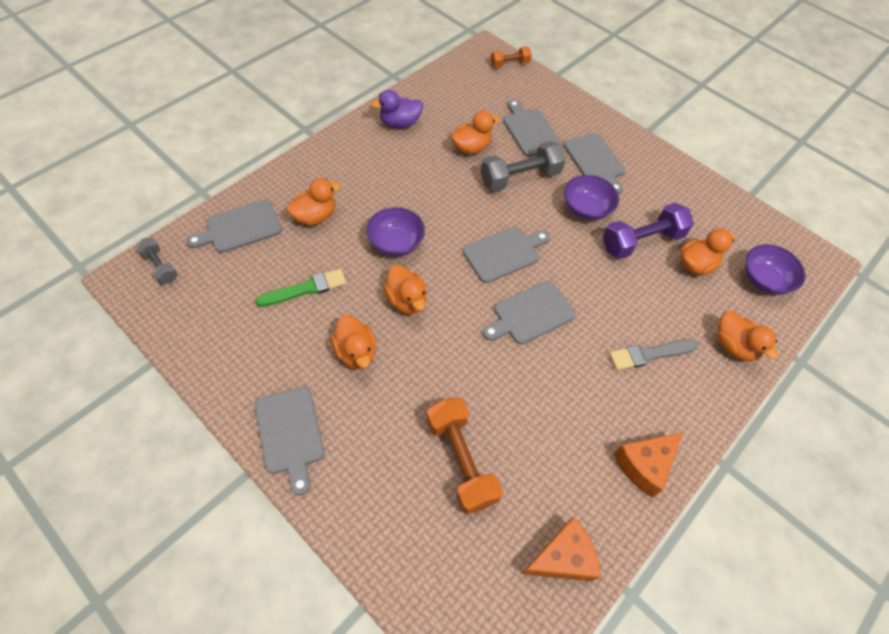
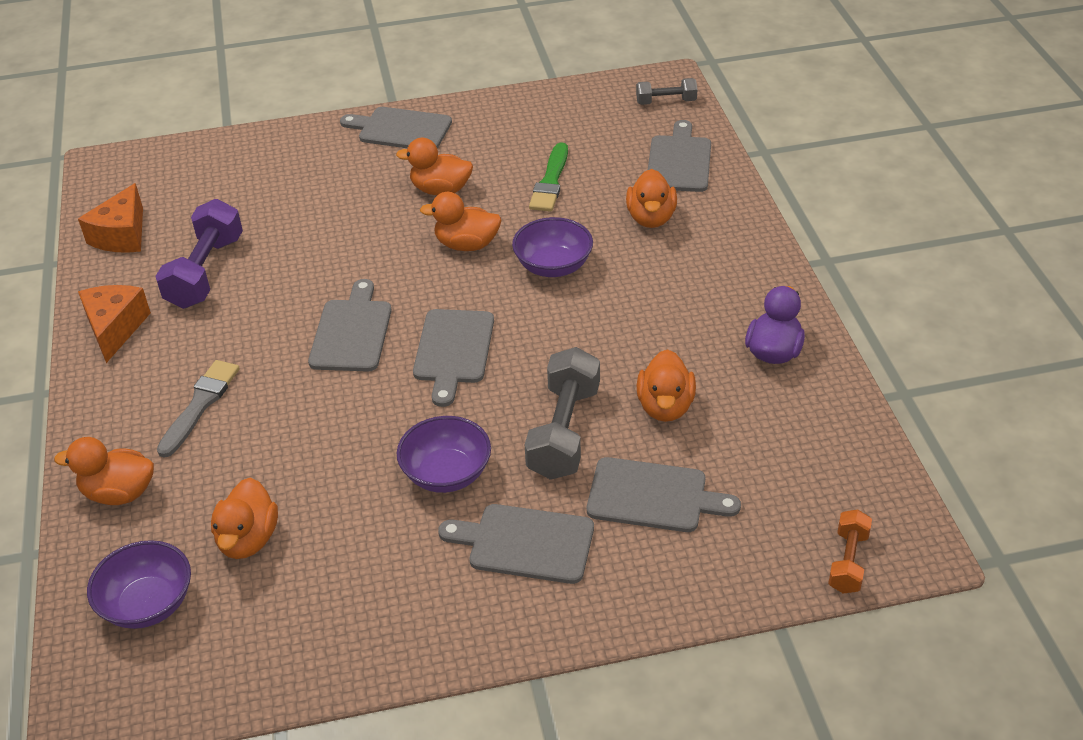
camera: 130 degrees right, 15 degrees down
orange dumbbell [427,397,503,514] -> none
purple dumbbell [603,203,694,259] -> purple dumbbell moved to [155,199,243,309]

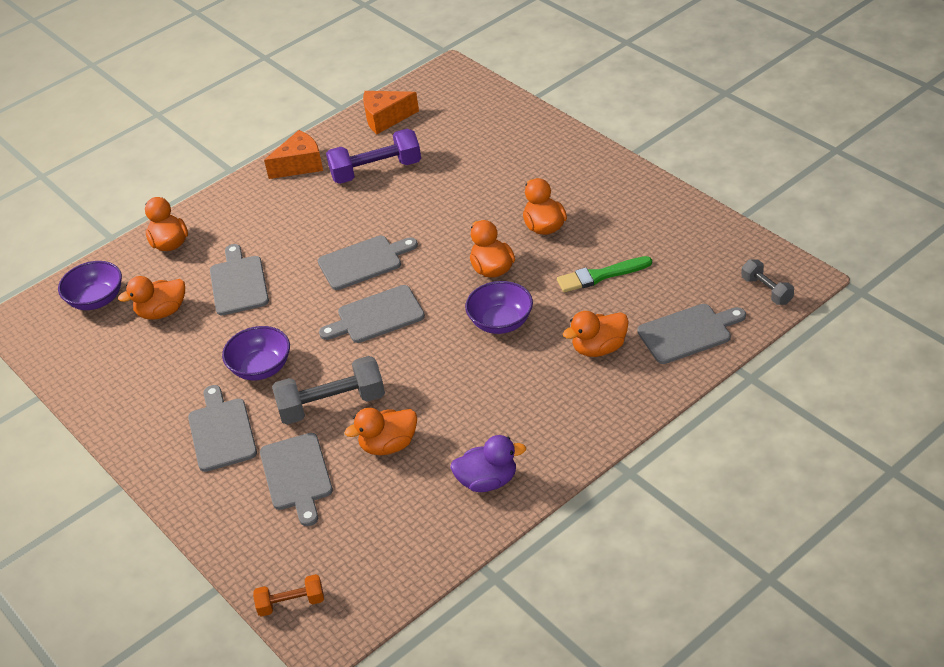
camera: 65 degrees right, 0 degrees up
grey brush [157,360,240,458] -> none
grey cutting board [340,107,452,148] -> grey cutting board moved to [210,244,269,315]

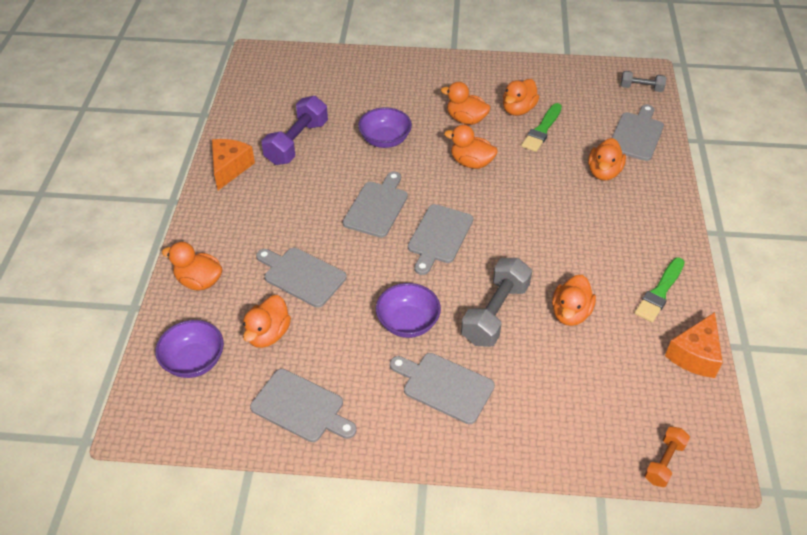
camera: 50 degrees left, 5 degrees up
grey cutting board [260,433,333,526] -> grey cutting board moved to [250,369,357,442]
orange cheese [363,91,419,134] -> orange cheese moved to [665,312,723,378]
purple duck [450,435,526,492] -> green brush [635,257,685,322]
purple bowl [465,281,533,334] -> purple bowl moved to [358,107,412,148]
none -> orange duck [503,79,539,116]

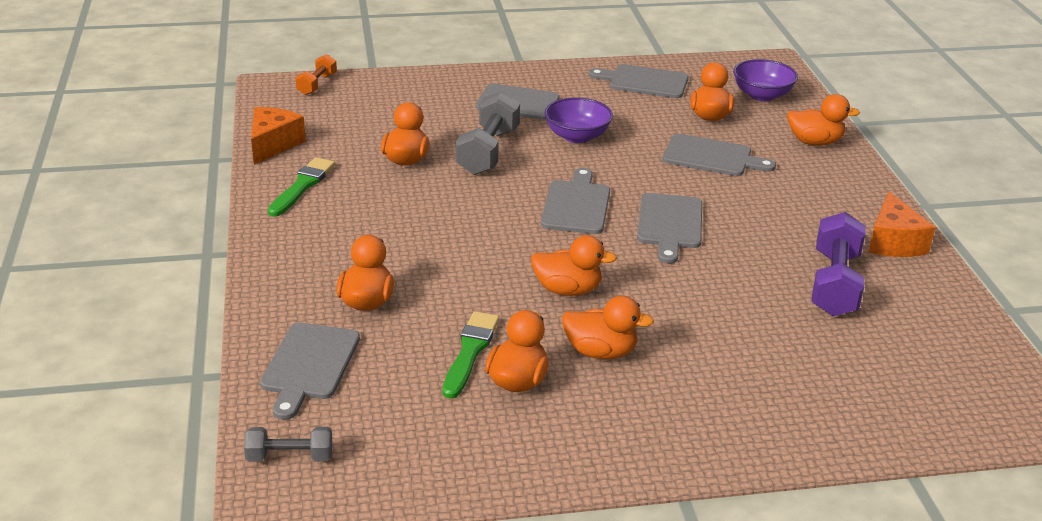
camera: 165 degrees right, 15 degrees down
purple bowl [358,107,412,148] -> none

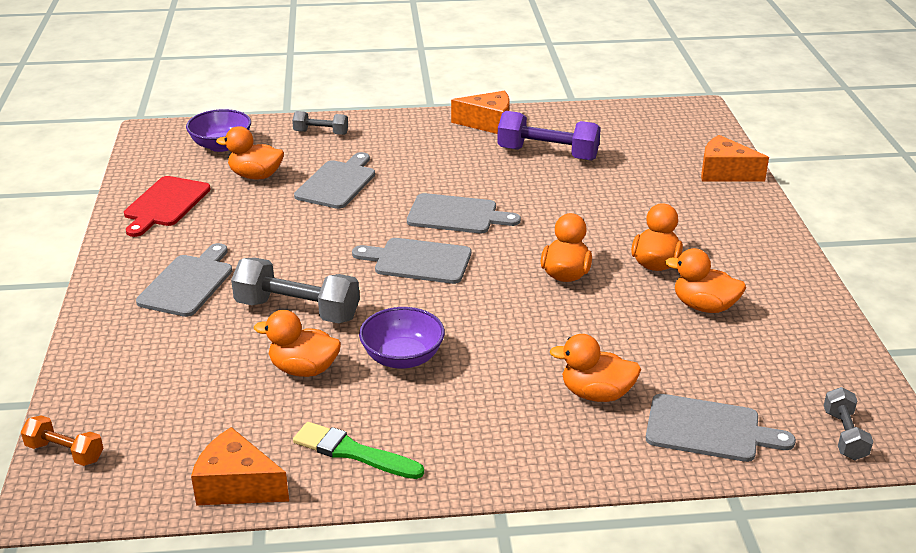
camera: 85 degrees left, 0 degrees up
green brush [443,311,499,399] -> none
purple bowl [544,97,613,143] -> purple bowl moved to [359,307,445,369]
grey cutting board [589,64,689,98] -> red cutting board [124,176,211,237]
orange duck [787,94,860,146] -> grey dumbbell [292,111,348,135]
none -> orange cheese [701,135,769,182]

